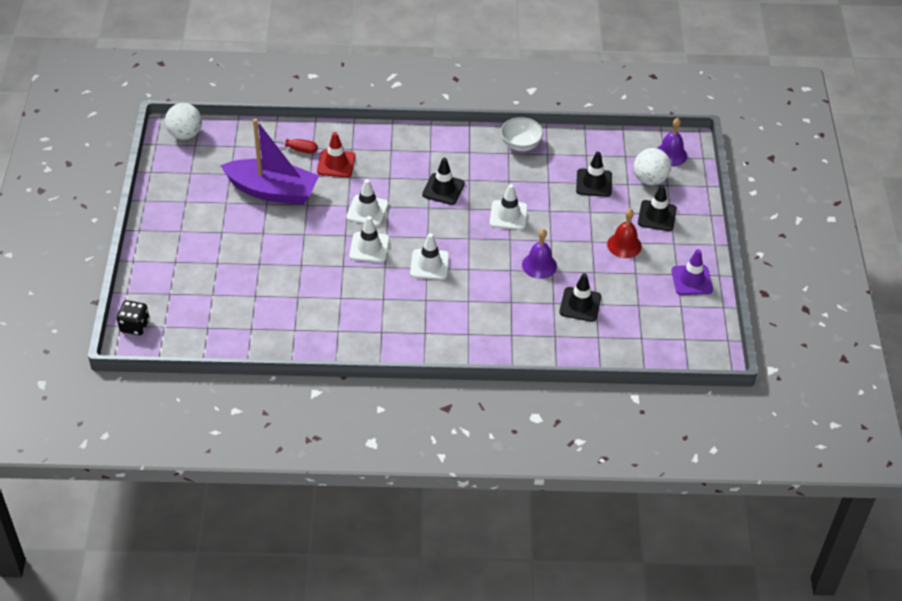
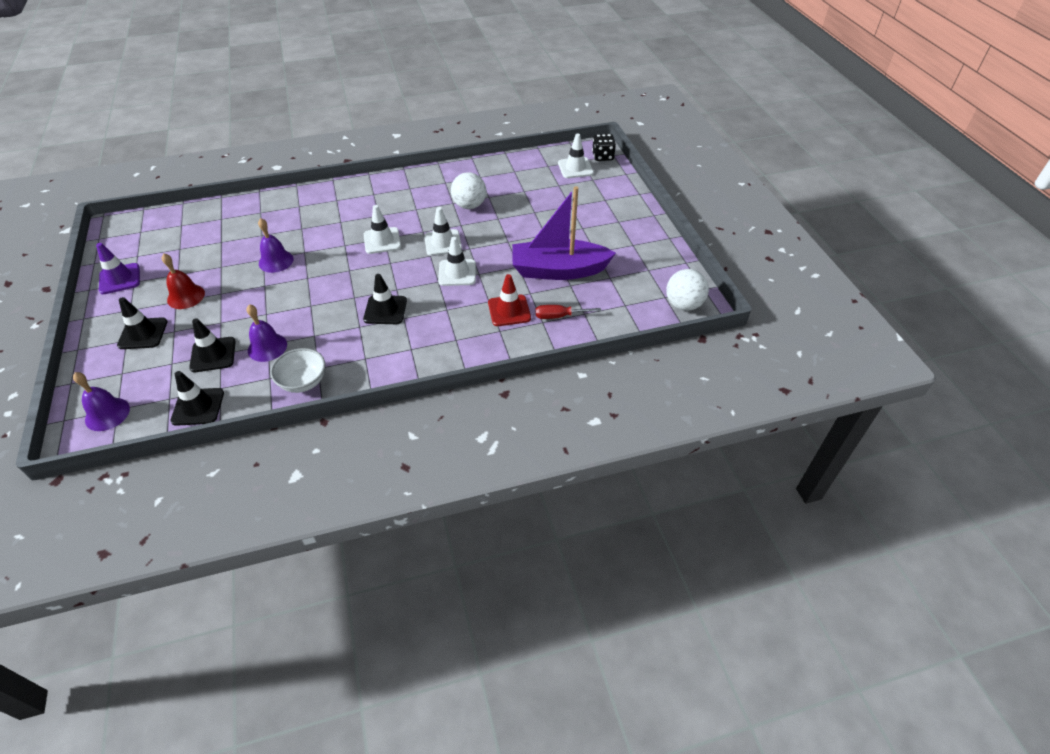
camera: 165 degrees right, 0 degrees up
white traffic cone [490,184,528,230] -> white traffic cone moved to [558,133,594,178]
black traffic cone [559,273,601,322] -> black traffic cone moved to [170,371,224,426]
white ball [634,148,671,185] -> white ball moved to [451,172,486,209]
none -> purple bell [247,304,287,362]

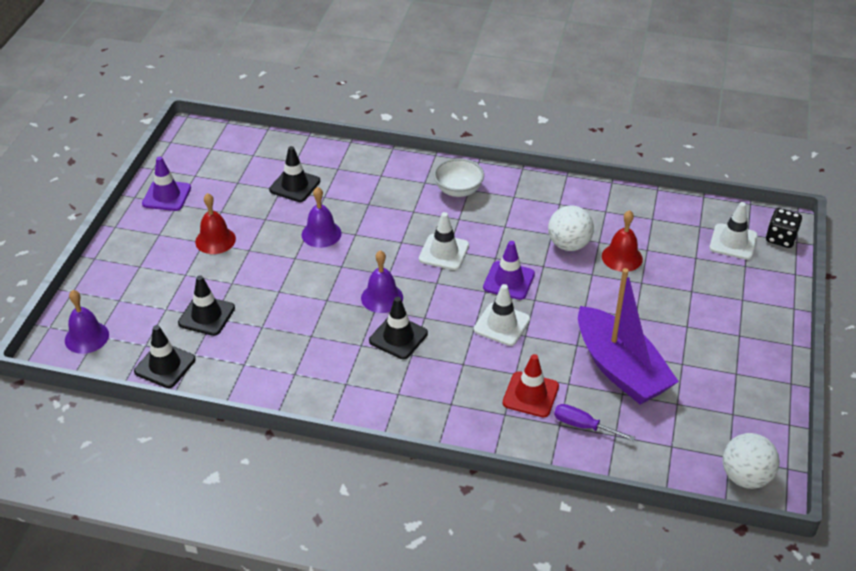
camera: 30 degrees right, 5 degrees down
black traffic cone [117,297,167,349] -> black traffic cone moved to [269,146,320,202]
purple bell [247,304,287,362] -> purple bell moved to [361,250,403,313]
white bowl [270,348,325,393] -> white bowl moved to [434,158,484,197]
white traffic cone [424,207,462,256] -> purple traffic cone [483,241,535,300]
purple boat [512,186,616,280] -> purple boat turned 150 degrees counterclockwise [578,268,679,405]
red screwdriver [535,305,601,319] -> purple screwdriver [554,404,635,441]
none -> red bell [602,210,643,272]

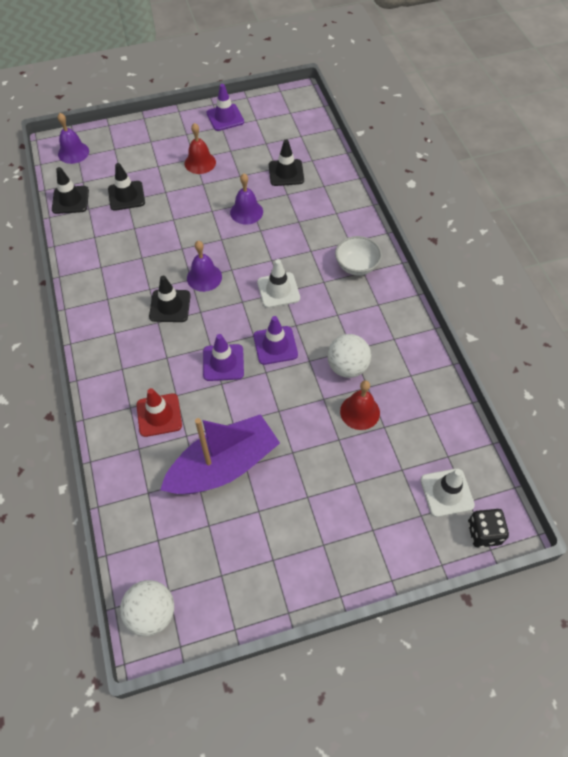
camera: 60 degrees right, 15 degrees up
white traffic cone [474,284,530,346] -> purple traffic cone [203,334,244,381]
purple screwdriver [554,404,635,441] -> none
purple boat [578,268,679,405] -> purple boat turned 150 degrees counterclockwise [160,414,280,494]

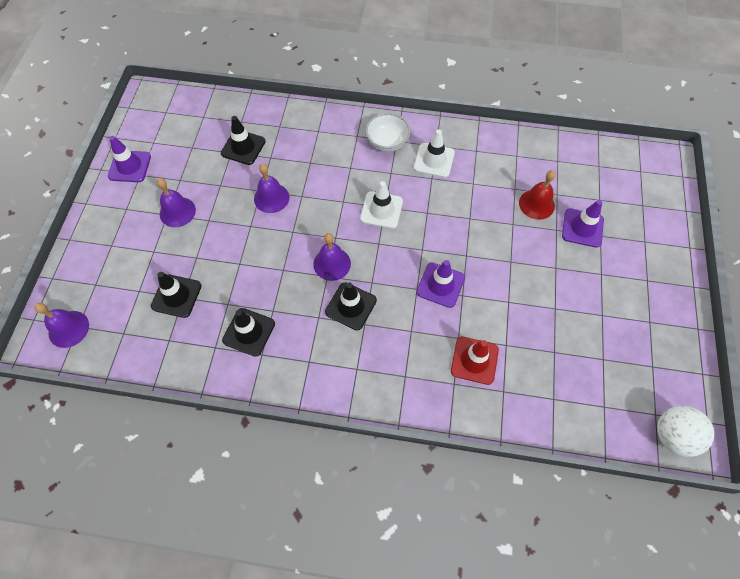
camera: 65 degrees left, 5 degrees up
black traffic cone [52,167,89,214] -> black traffic cone moved to [222,308,275,357]
purple boat [160,414,280,494] -> none
red bell [185,123,216,174] -> purple bell [157,178,196,227]
purple traffic cone [253,316,298,365] -> purple traffic cone moved to [562,200,604,247]
white ball [327,334,371,378] -> none
white traffic cone [421,468,475,517] -> white traffic cone moved to [414,129,455,178]
black dice [468,509,509,548] -> none

